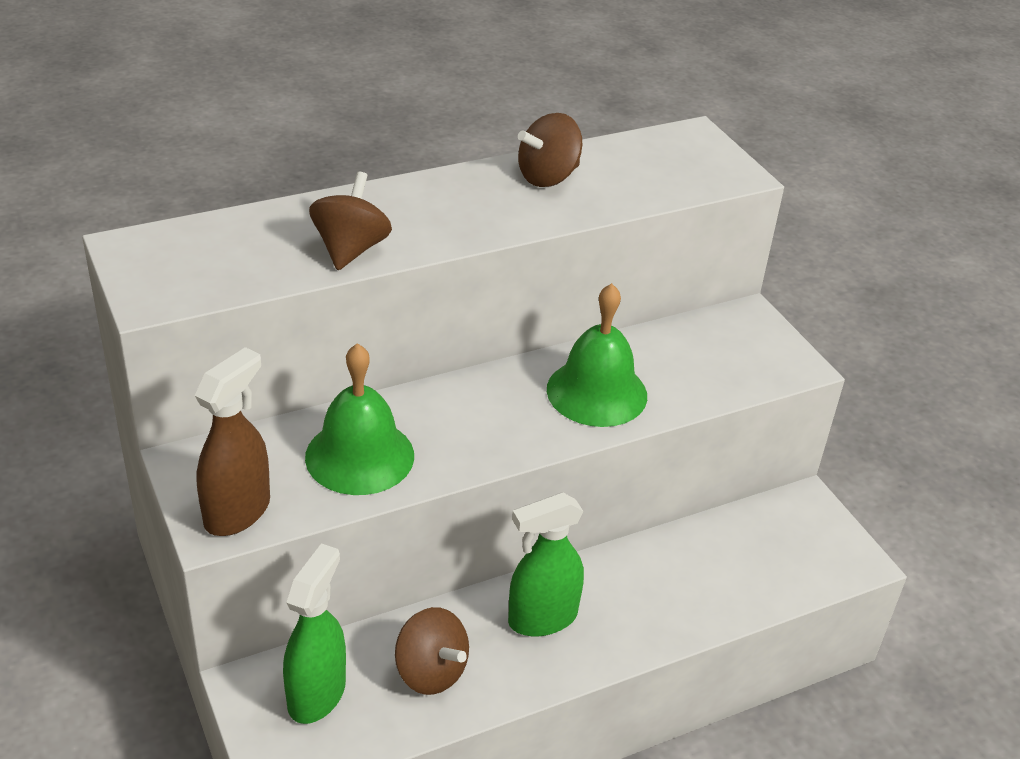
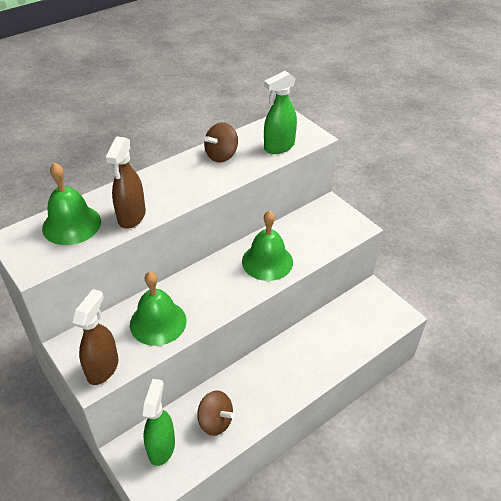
camera: 10 degrees left, 5 degrees up
brown spinning top [309,172,392,270] -> brown spray bottle [105,136,146,229]
green spray bottle [508,492,584,637] -> green spray bottle moved to [264,71,297,154]
none -> green bell [42,163,101,245]

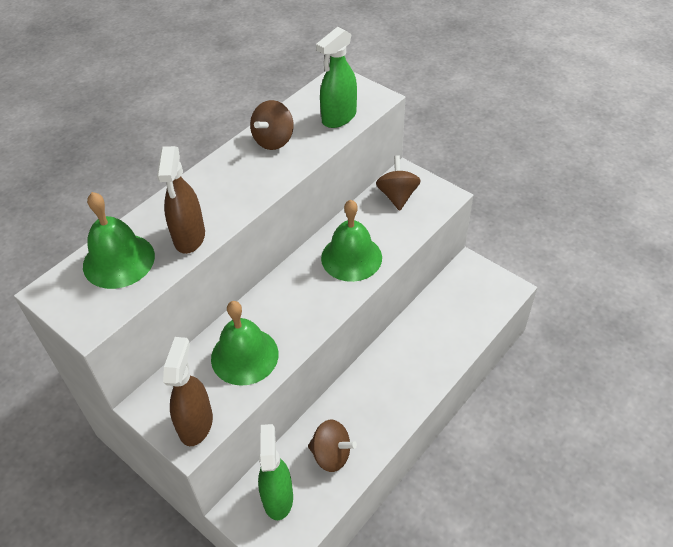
camera: 10 degrees left, 5 degrees up
none -> brown spinning top [376,155,421,211]

